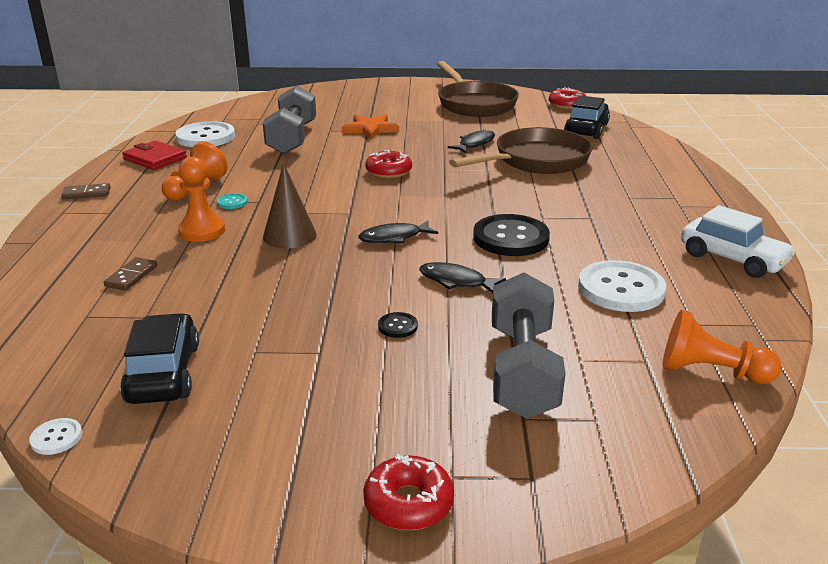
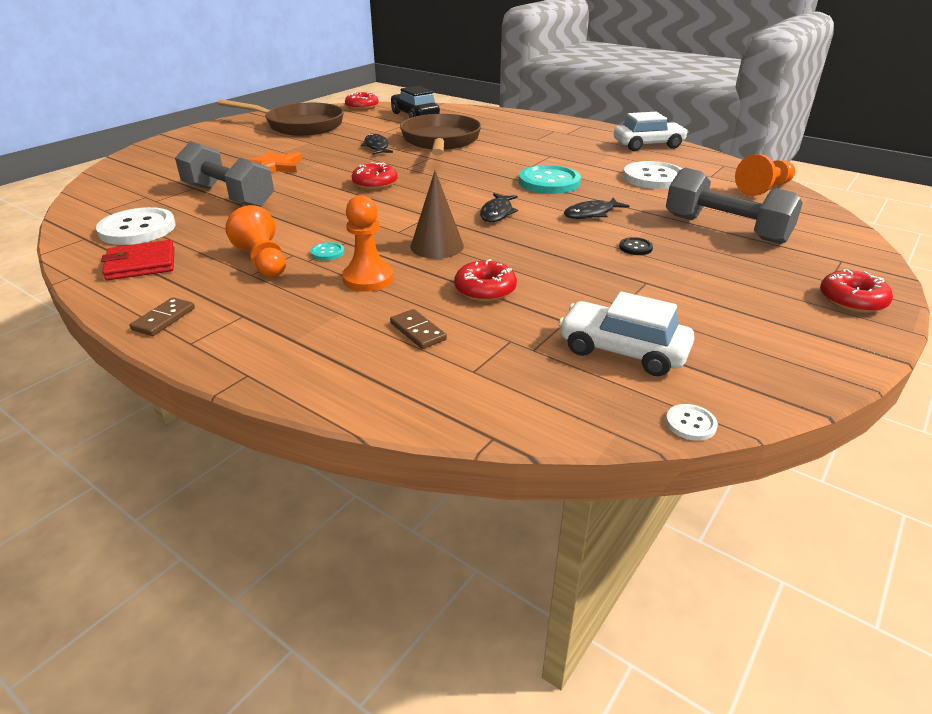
camera: 55 degrees left, 5 degrees up
black car [120,313,199,404] -> white car [558,291,694,376]
black button [473,214,550,256] -> turquoise button [519,165,581,194]
none -> red donut [454,259,517,302]

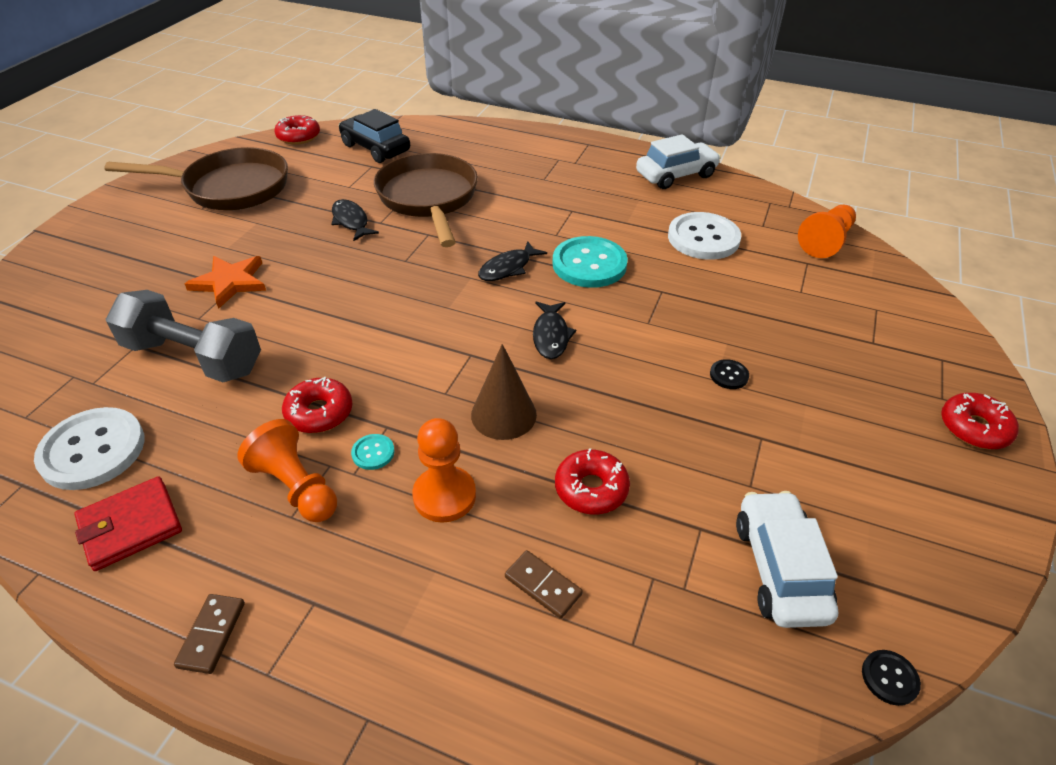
camera: 15 degrees left, 10 degrees up
red donut [352,162,398,190] -> red donut moved to [282,377,353,433]
white car [558,291,694,376] -> white car turned 75 degrees clockwise [736,491,838,628]
black fish [564,198,630,219] -> black fish moved to [478,241,547,281]
grey dumbbell [666,168,803,244] -> none
white button [666,404,718,441] -> black button [862,650,921,706]

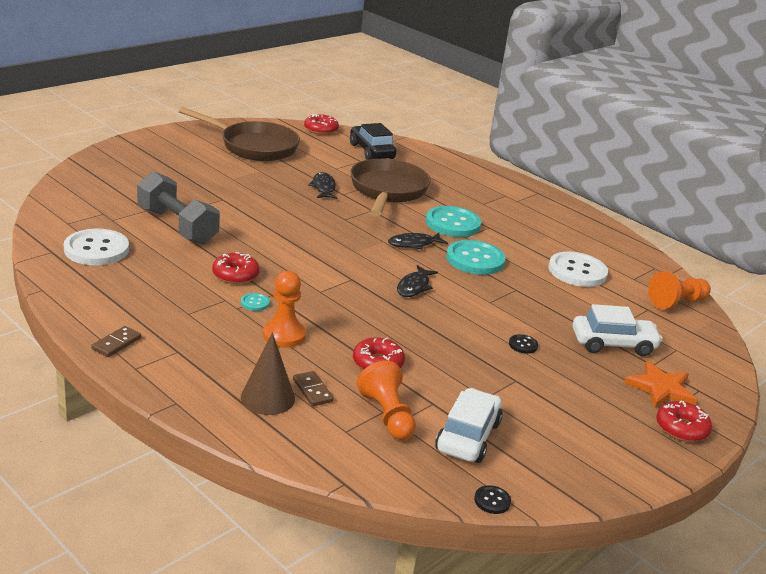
camera: 20 degrees right, 15 degrees down
red wallet [74,476,182,571] -> none
orange star [185,256,266,309] -> orange star moved to [624,361,697,408]
orange pawn [237,419,337,522] -> orange pawn moved to [357,361,416,440]
brown cone [471,344,537,440] -> brown cone moved to [241,332,295,415]
white car [636,134,721,189] -> white car moved to [573,304,663,356]
none -> turquoise button [426,206,481,237]

